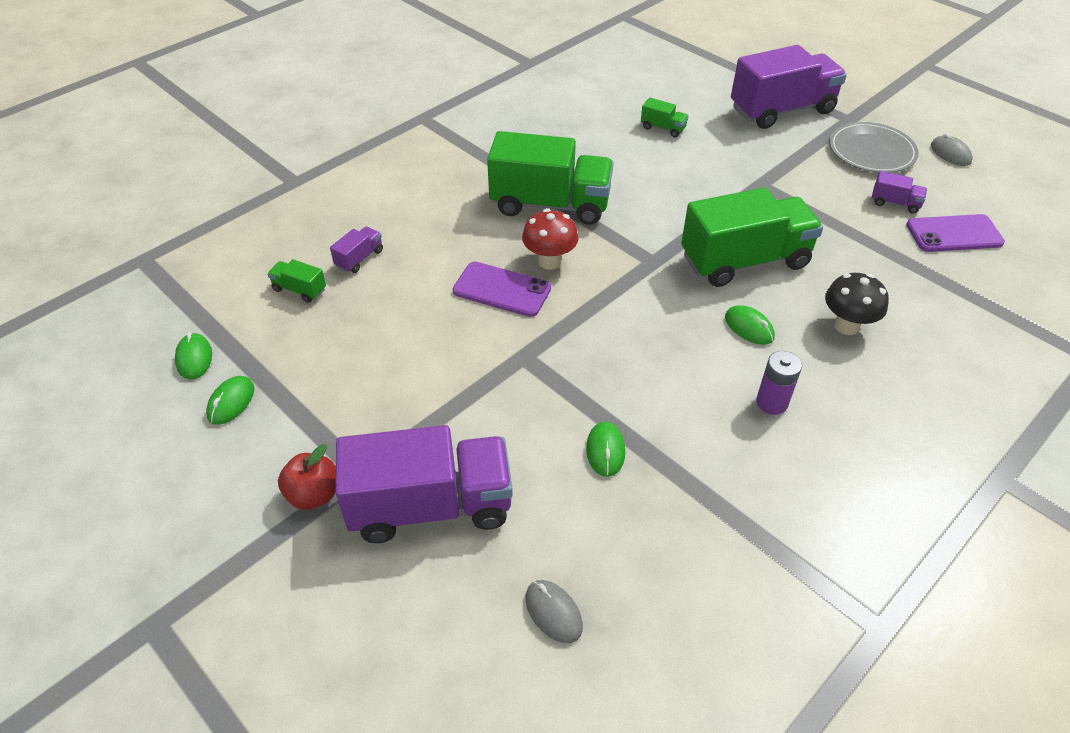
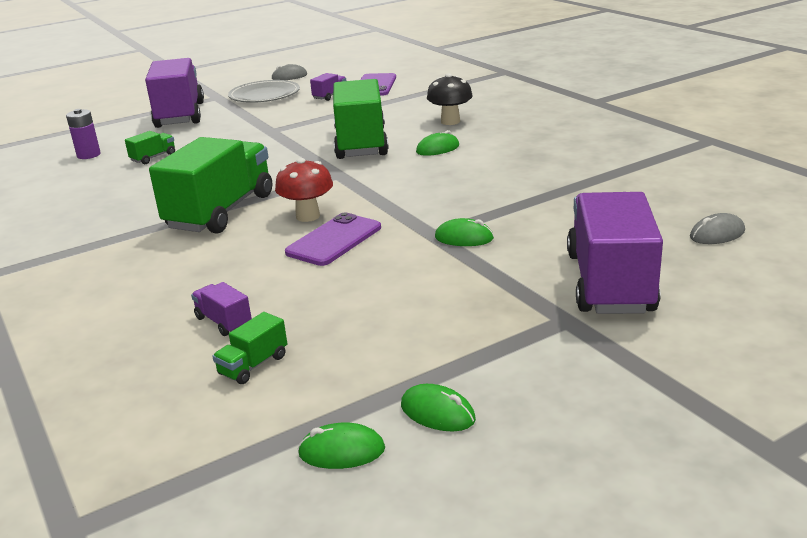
camera: 75 degrees left, 20 degrees down
red apple [278,444,336,510] -> none
green mouse [586,422,625,477] -> green mouse moved to [435,218,494,246]
purple battery [756,351,802,415] -> purple battery moved to [66,109,101,159]

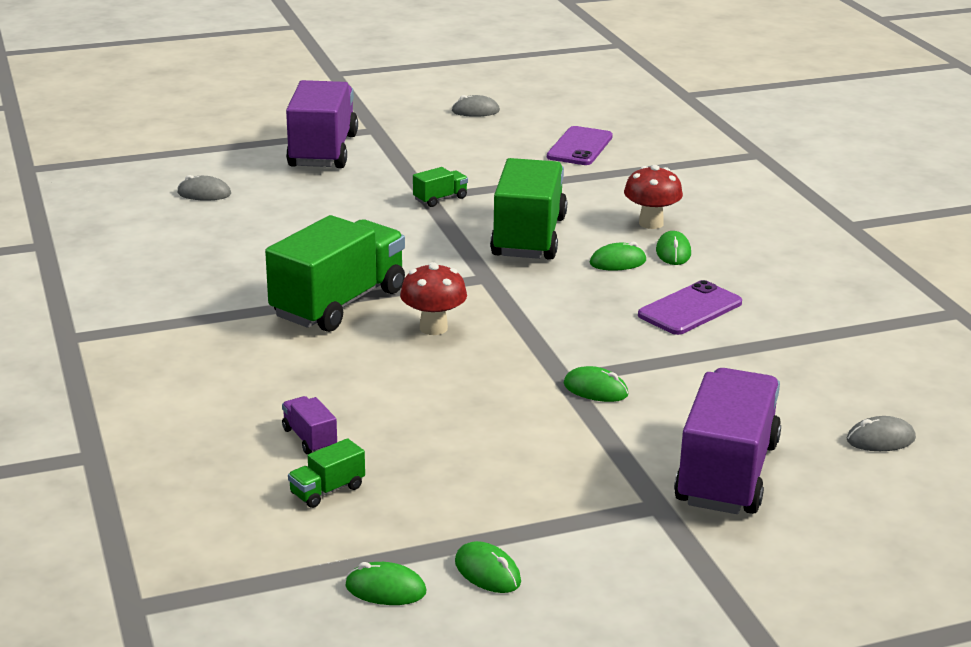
camera: 10 degrees right, 0 degrees up
purple battery [66,109,101,159] -> grey mouse [177,175,231,201]
green truck [125,131,175,164] -> green truck moved to [413,167,468,207]
grey plate [228,80,300,103] -> none
purple phone [285,212,381,266] -> purple phone moved to [638,280,742,335]
purple truck [310,73,346,101] -> none
black mushroom [427,73,473,125] -> red mushroom [624,165,683,229]
none -> green mouse [656,231,691,265]

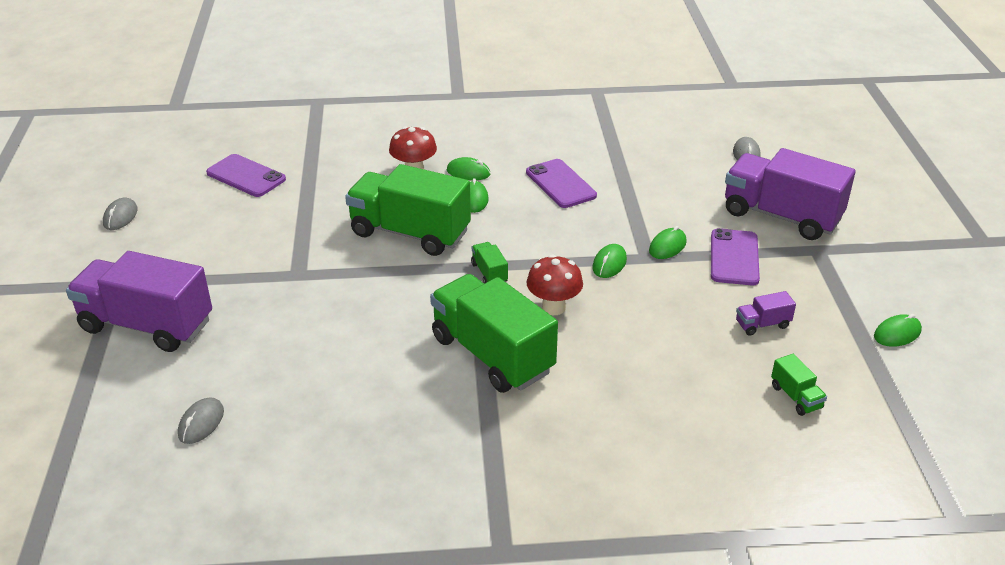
camera: 75 degrees left, 10 degrees up
purple truck [282,396,337,454] -> purple truck moved to [736,291,796,336]
green mouse [345,562,426,605] -> green mouse moved to [592,244,627,278]
green truck [413,167,468,207] -> green truck moved to [471,242,508,284]
none -> purple phone [711,228,760,285]

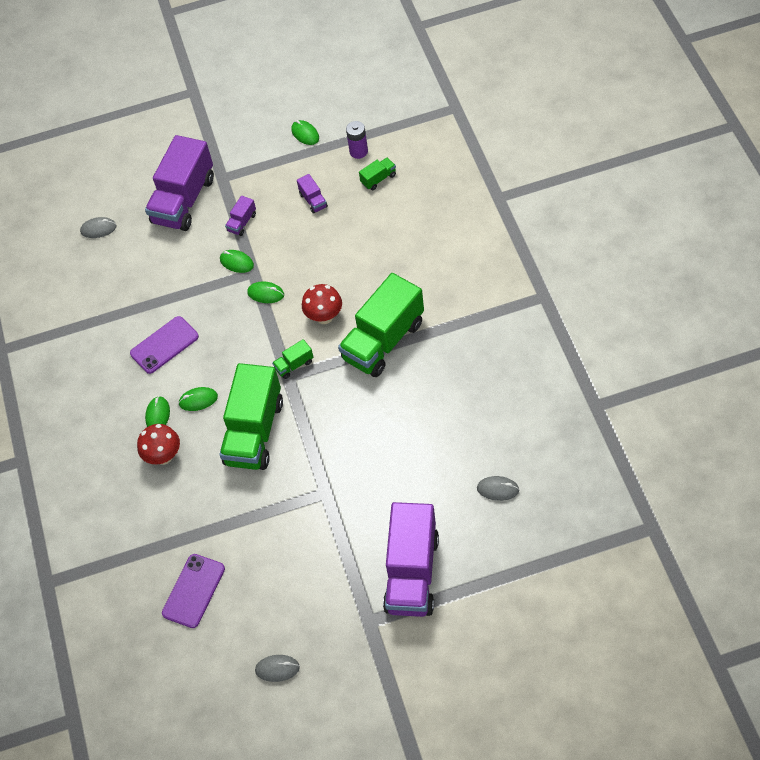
camera: 95 degrees left, 20 degrees up
purple phone [711,228,760,285] -> purple truck [225,196,256,236]
none -> purple battery [346,121,368,159]

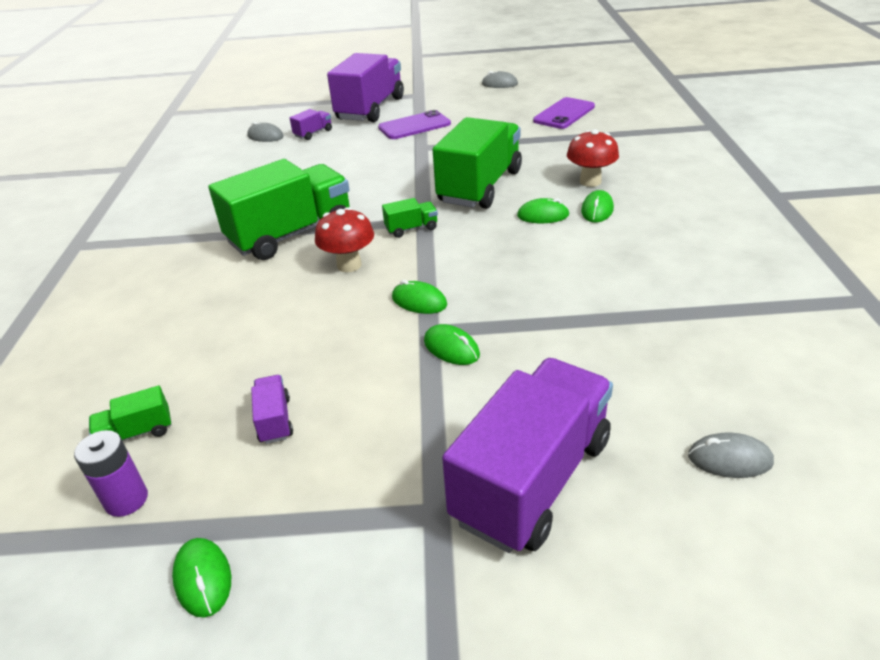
camera: 170 degrees left, 20 degrees down
purple phone [130,316,199,374] -> purple phone moved to [378,110,451,139]
purple truck [225,196,256,236] -> purple truck moved to [290,109,332,140]

